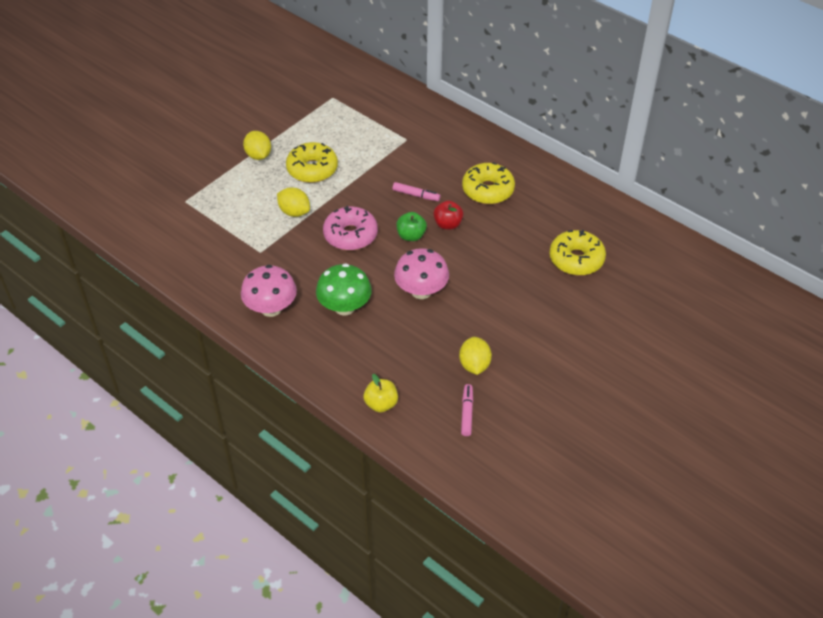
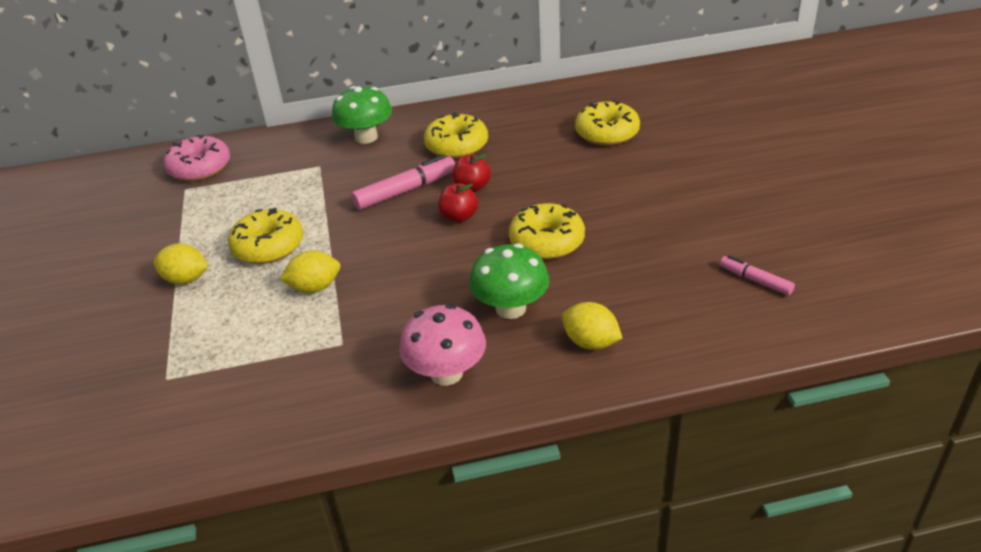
camera: 50 degrees left, 10 degrees down
pink donut [323,206,378,251] -> pink donut moved to [163,135,230,181]
yellow apple [363,374,398,413] -> none
pink marker [393,182,441,201] -> pink marker [351,154,455,210], size x1.73
pink mushroom [394,248,449,299] -> yellow donut [509,203,585,260]
green apple [396,212,427,241] -> red apple [438,183,478,223]
yellow lemon [459,337,492,375] -> yellow lemon moved to [562,302,622,350]
none -> green mushroom [332,86,392,144]

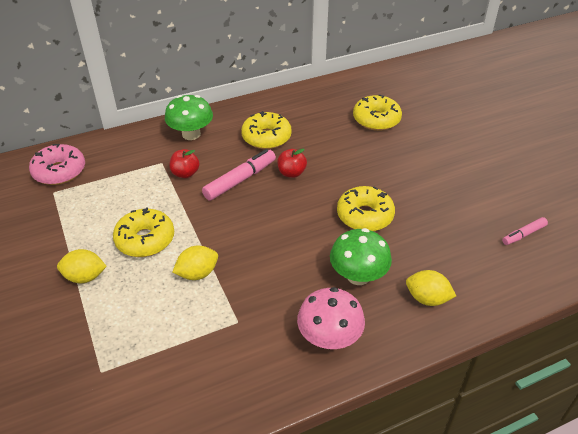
camera: 15 degrees left, 5 degrees up
red apple [438,183,478,223] -> red apple moved to [169,149,200,178]
pink marker [720,255,795,295] -> pink marker turned 60 degrees counterclockwise [502,217,548,245]

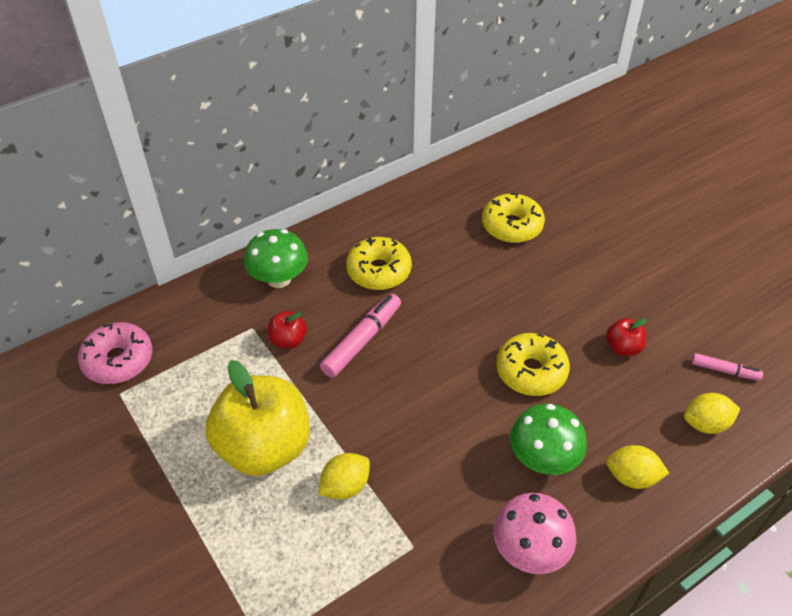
camera: 10 degrees left, 5 degrees up
yellow lemon [57,249,107,284] -> yellow lemon moved to [684,393,740,434]
yellow donut [113,207,174,257] -> yellow apple [206,360,310,476]
red apple [277,149,307,178] -> red apple moved to [606,318,647,356]
pink marker [502,217,548,245] -> pink marker turned 120 degrees counterclockwise [692,353,763,381]

